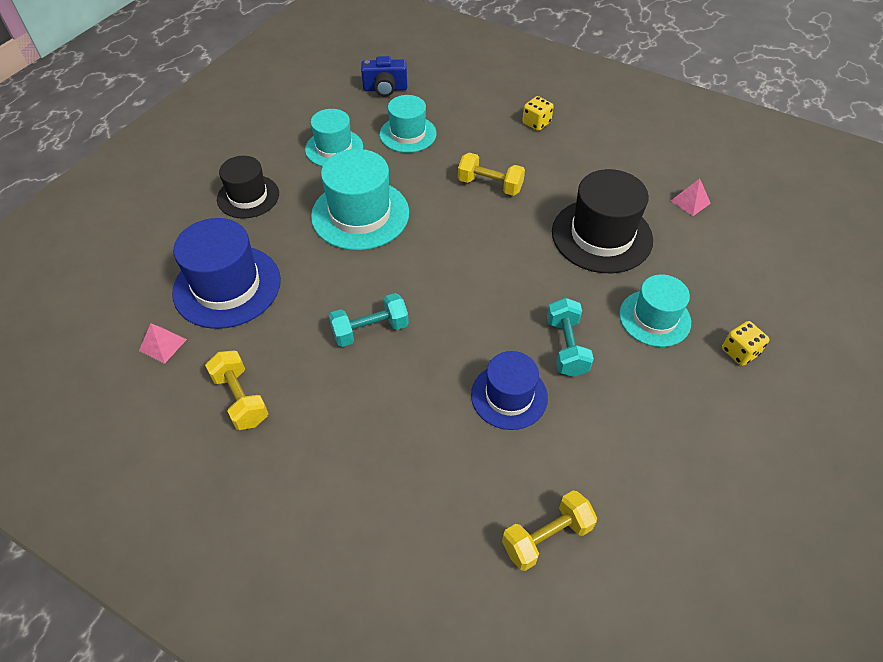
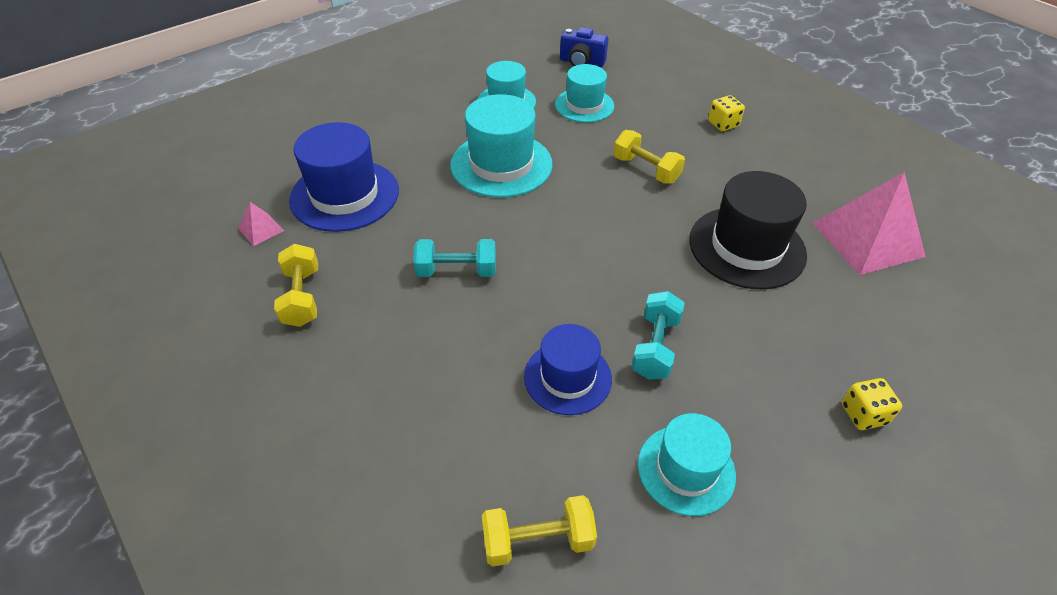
camera: 20 degrees right, 5 degrees down
black hat [217,156,279,219] -> none
turquoise hat [619,274,691,347] -> turquoise hat moved to [638,413,736,516]
pink pyramid [671,178,711,216] -> pink pyramid [813,172,926,275], size x2.31

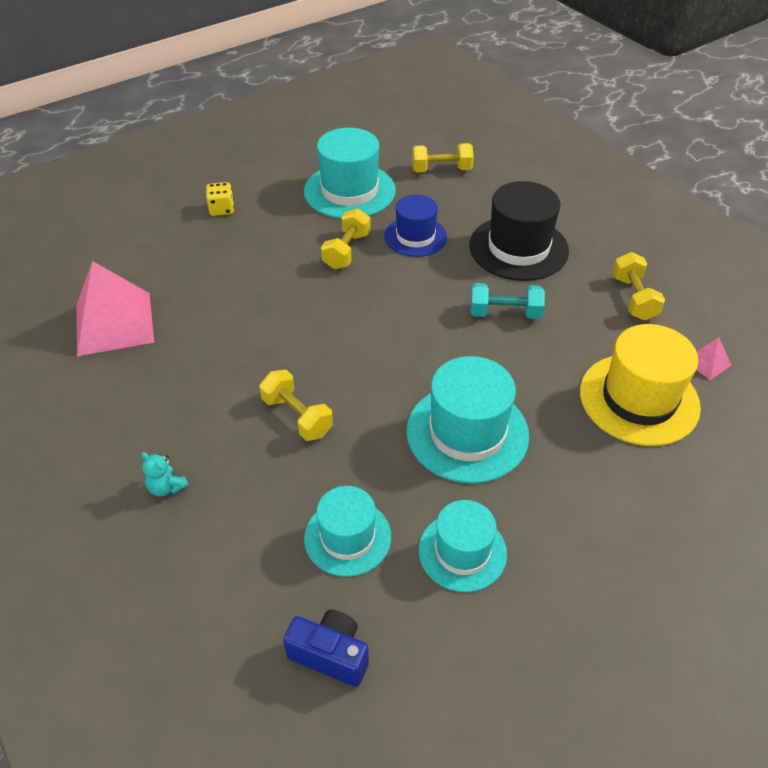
camera: 175 degrees left, 0 degrees up
blue hat [289,122,399,232] -> yellow hat [580,324,701,446]
turquoise dumbbell [631,291,685,380] -> yellow dumbbell [321,208,371,269]
turquoise hat [638,413,736,516] -> turquoise hat [304,128,396,219], size x1.55
black hat [689,171,807,289] -> black hat moved to [469,181,569,281]
yellow dice [708,95,745,131] -> turquoise teddy bear [141,452,189,497]

